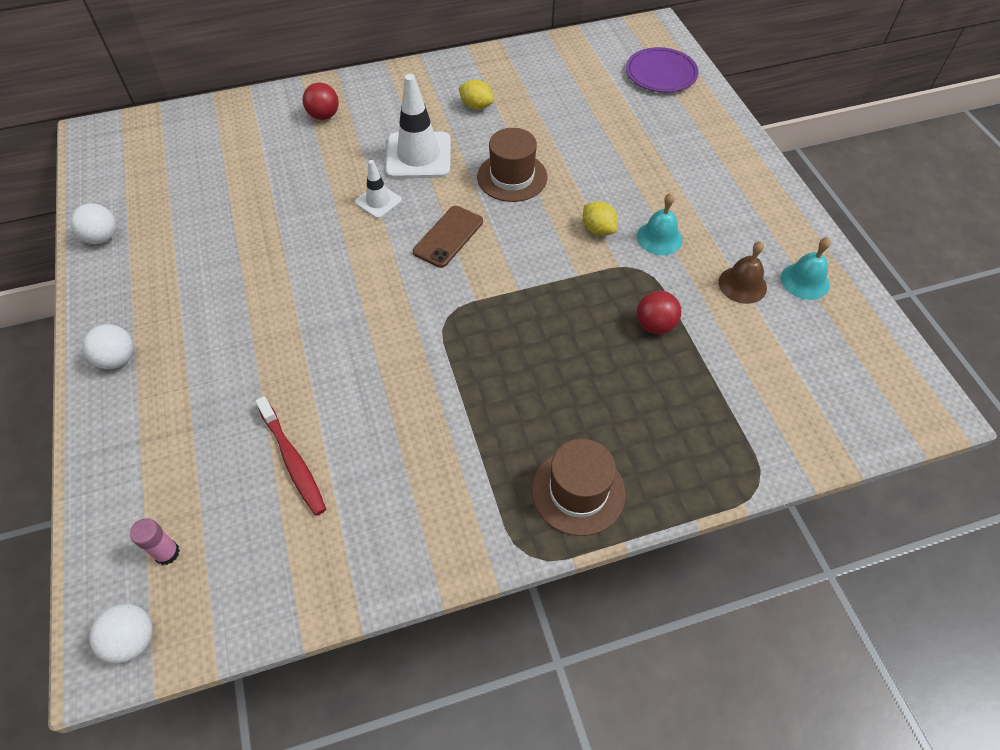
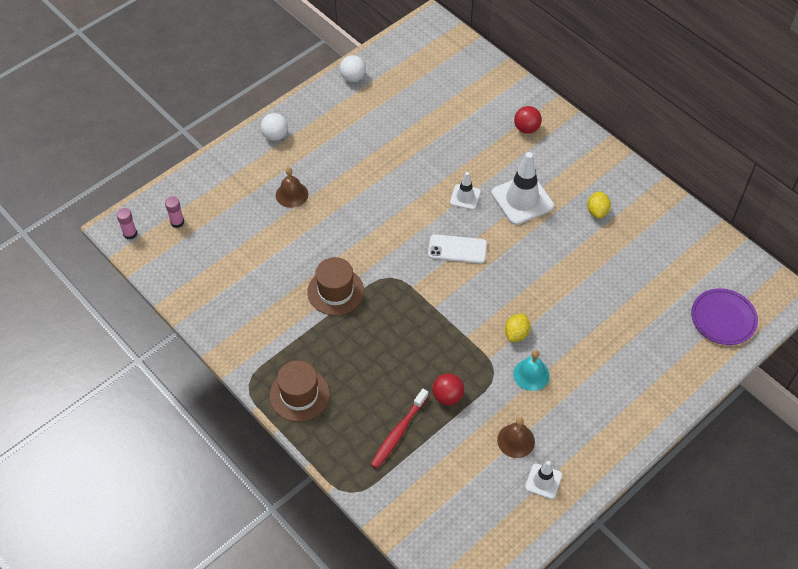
camera: 65 degrees right, 0 degrees up
white ball [90,604,153,663] -> pink glue stick [116,208,137,240]
red toothbrush [255,396,326,516] -> red toothbrush moved to [371,389,428,469]
brown phone [413,206,483,268] -> white phone [428,234,487,264]
brown hat [477,128,547,202] -> brown hat moved to [307,257,364,316]
turquoise bell [781,237,831,300] -> white traffic cone [525,461,562,499]
none -> brown bell [276,167,308,208]

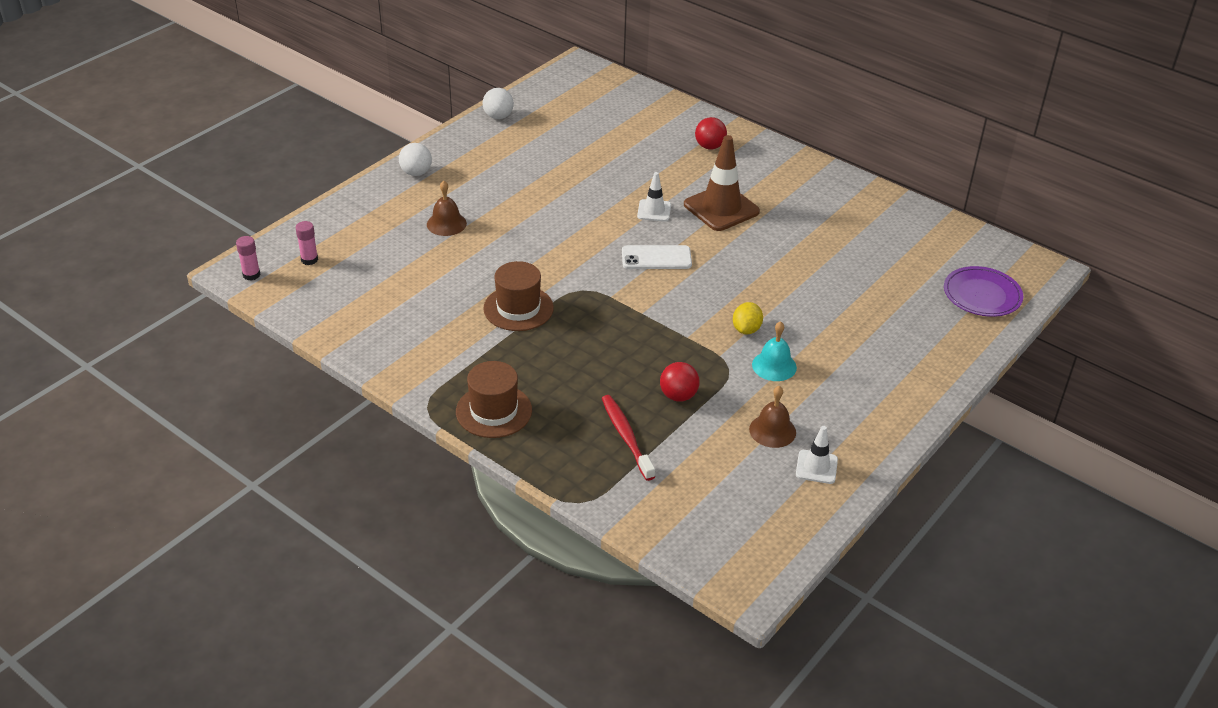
camera: 10 degrees left, 15 degrees down
red toothbrush [371,389,428,469] -> red toothbrush turned 135 degrees clockwise [602,395,655,481]
white traffic cone [491,152,554,225] -> brown traffic cone [684,135,760,231]
yellow lemon [587,191,611,219] -> none

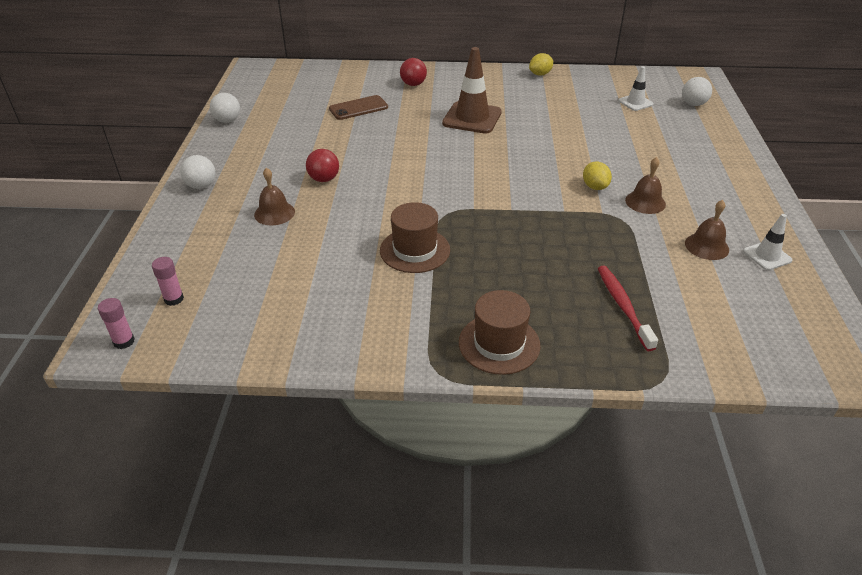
camera: 35 degrees left, 0 degrees up
red toothbrush [602,395,655,481] -> red toothbrush turned 45 degrees clockwise [598,266,658,351]
white phone [622,245,692,269] -> none
white traffic cone [637,172,671,222] -> white traffic cone moved to [618,66,654,111]
red ball [660,362,700,402] -> red ball moved to [306,149,339,182]
turquoise bell [752,321,797,381] -> brown bell [625,157,666,214]
purple plate [944,266,1023,317] -> white ball [682,77,712,106]
none -> brown phone [329,95,388,120]
none -> yellow lemon [529,53,553,76]

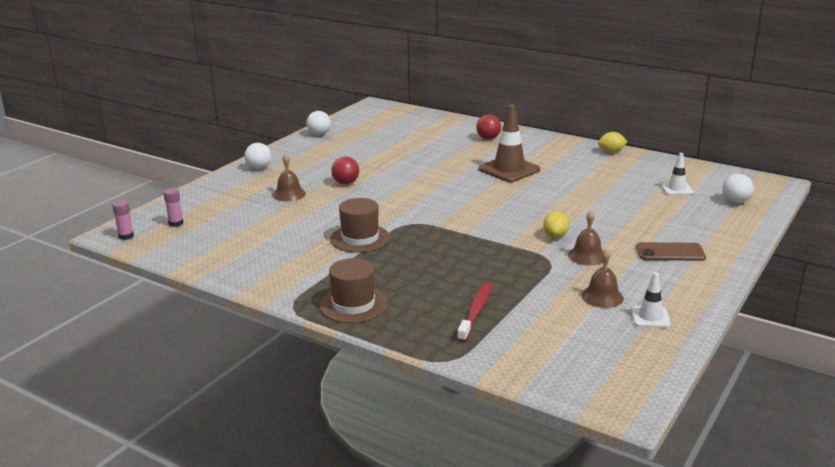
camera: 30 degrees right, 15 degrees down
brown phone [329,95,388,120] -> brown phone moved to [636,242,706,261]

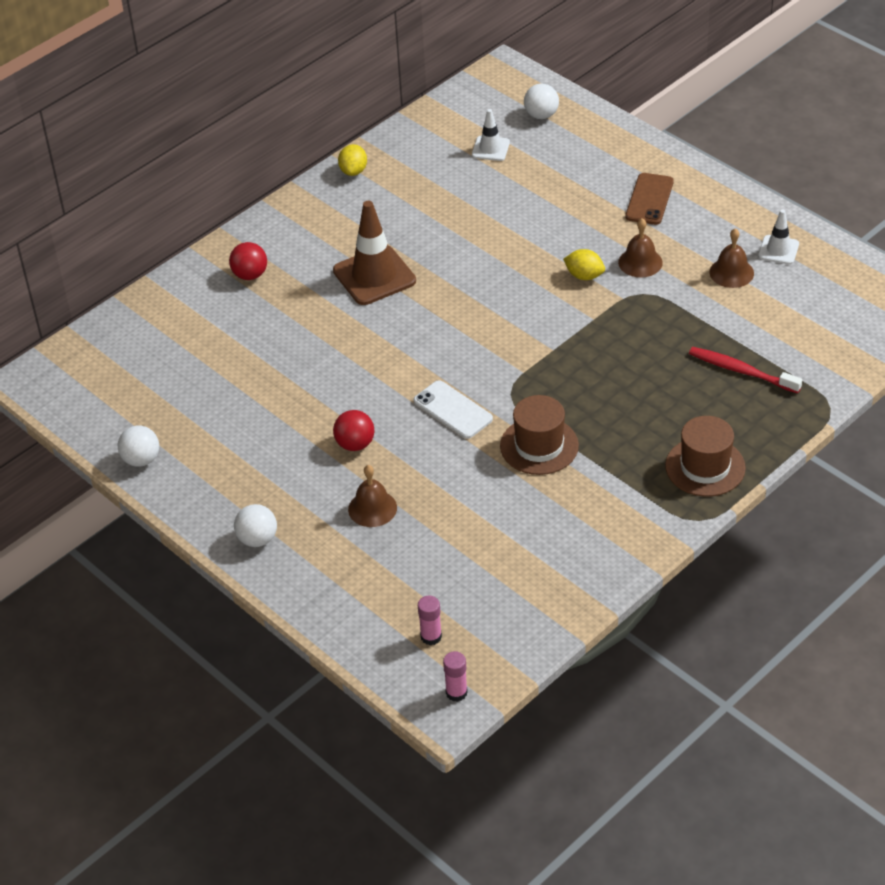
camera: 75 degrees left, 20 degrees up
none -> white phone [413,381,493,439]

